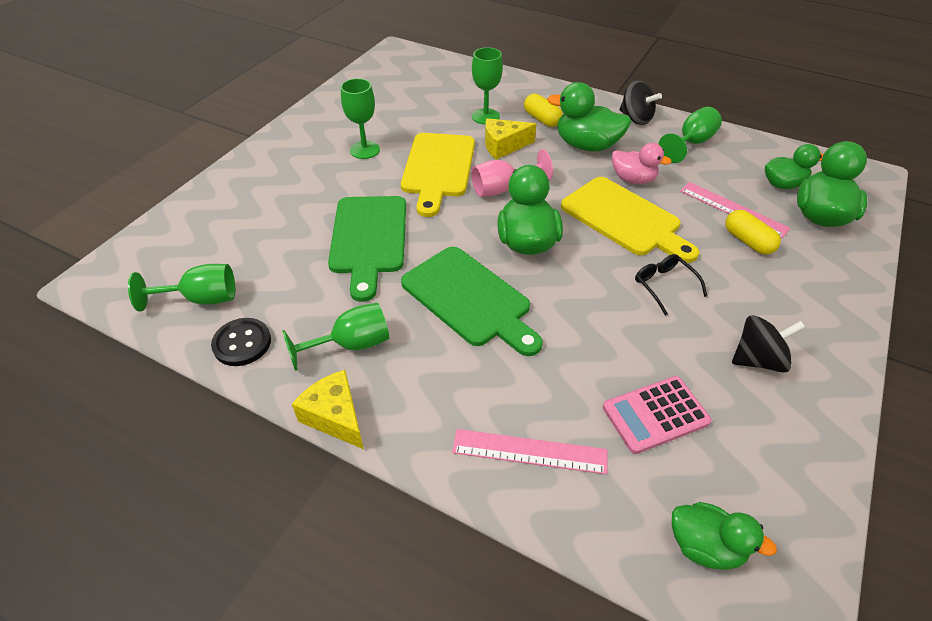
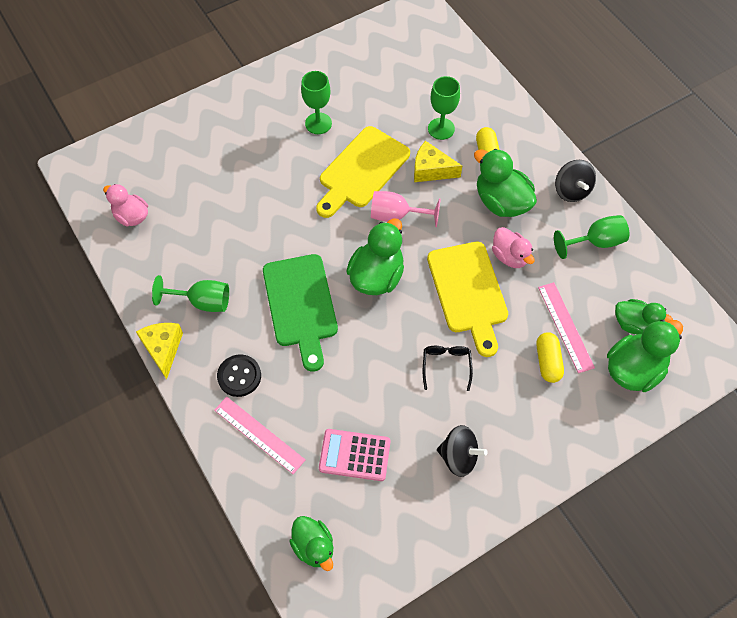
camera: 30 degrees right, 15 degrees up
green goblet [128,264,235,311] -> pink duck [103,184,148,227]
black button [211,318,271,366] -> black button moved to [217,354,261,397]
green cutting board [328,196,406,302] -> none

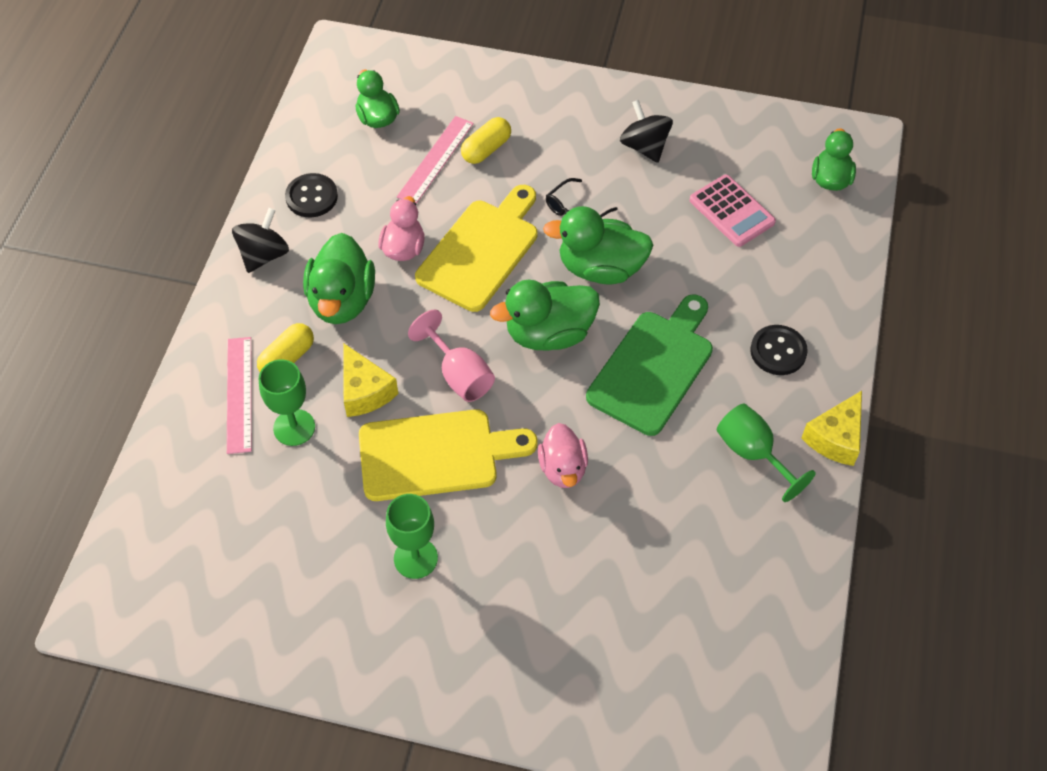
camera: 135 degrees left, 5 degrees down
pink duck [103,184,148,227] -> pink duck moved to [538,423,588,488]
pink ruler [214,397,305,474] -> pink ruler moved to [227,337,252,454]
green goblet [554,215,629,259] -> black button [285,173,338,218]
green duck [607,320,683,392] -> green duck moved to [543,206,653,284]

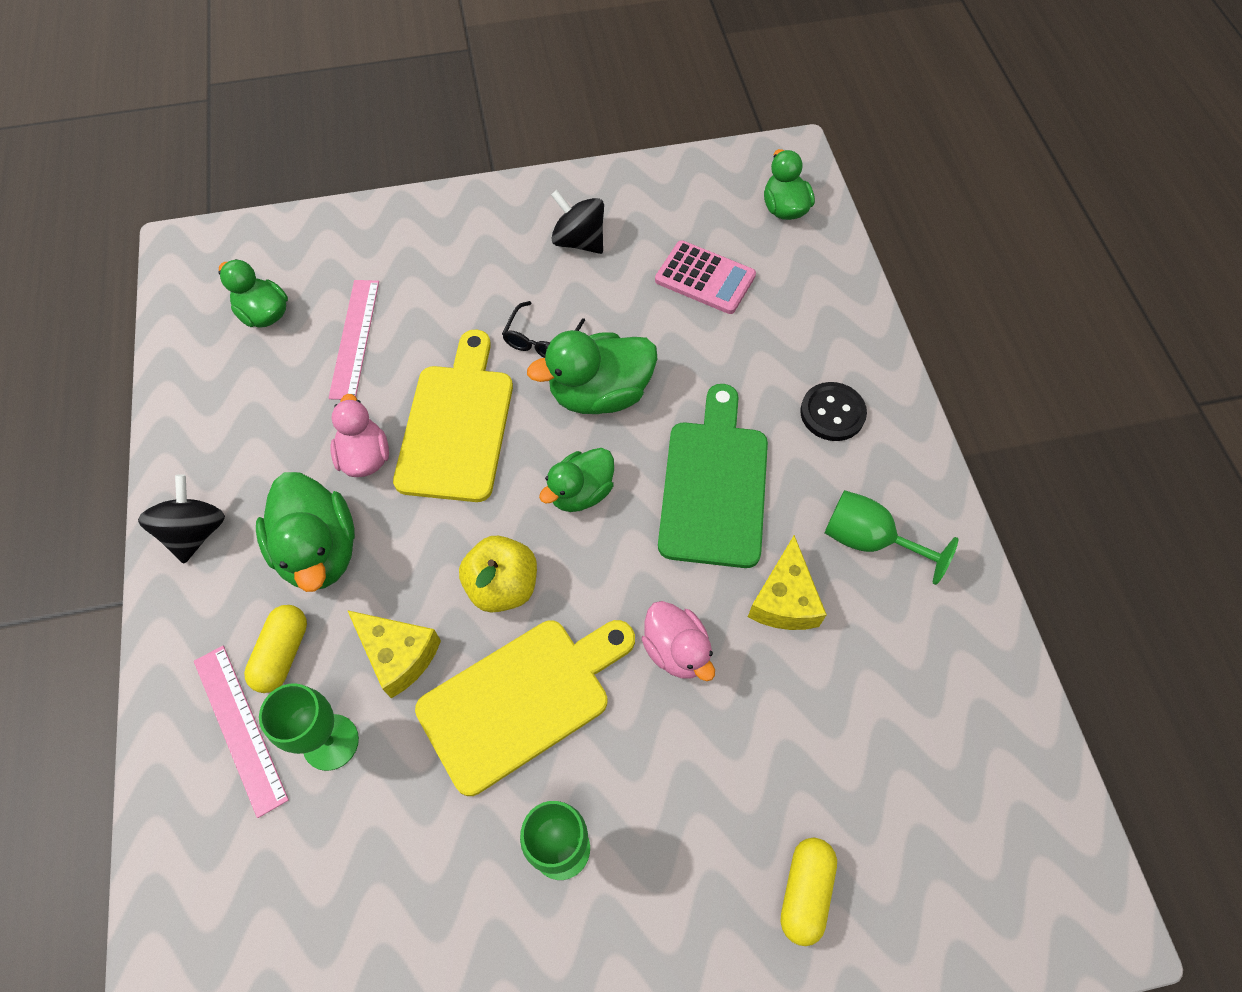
camera: 25 degrees left, 5 degrees up
black button [285,173,338,218] -> none
pink goblet [408,310,495,402] -> yellow apple [459,536,537,613]
yellow capsule [461,117,511,164] -> yellow capsule moved to [780,838,837,946]
green duck [490,280,600,350] -> green duck [539,448,614,512], size x0.65
yellow cheese [802,391,862,466] -> yellow cheese moved to [748,535,827,630]

